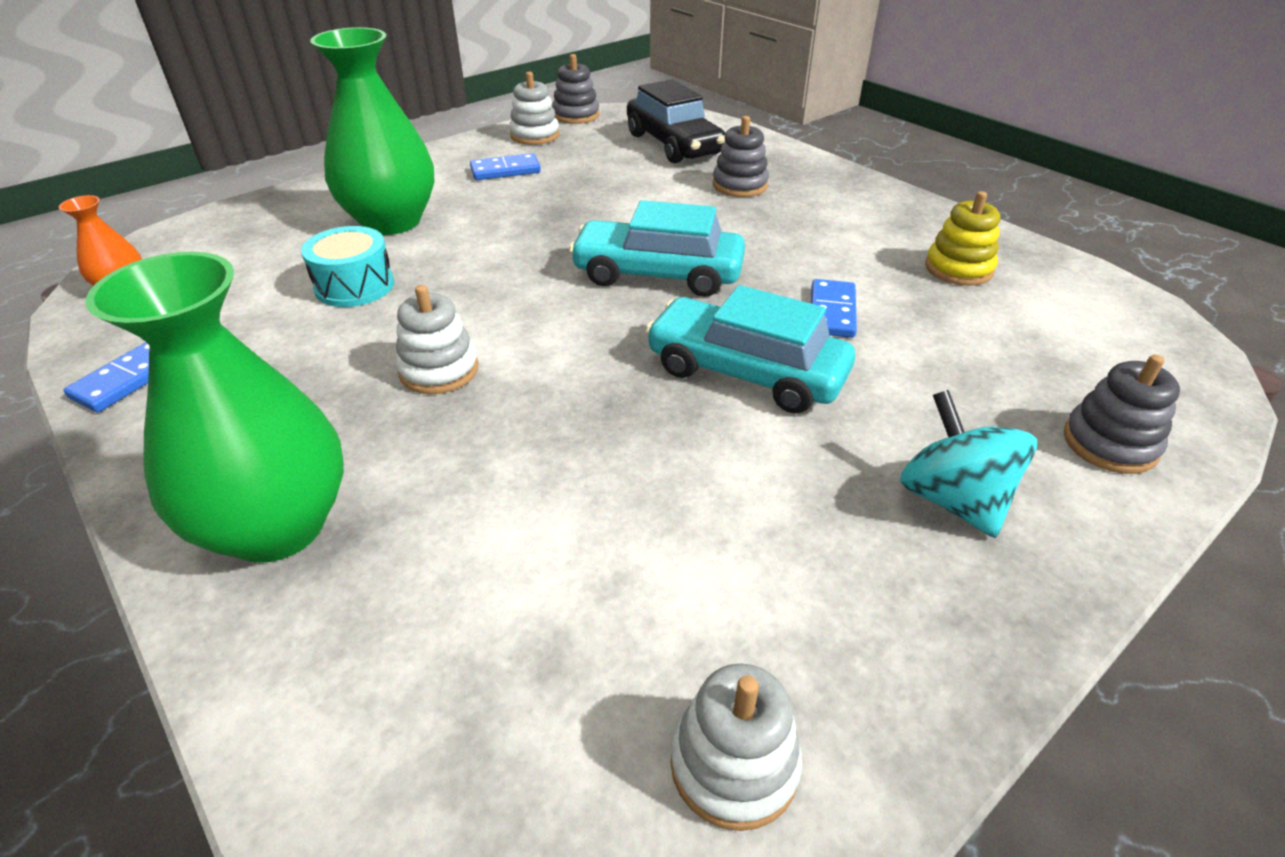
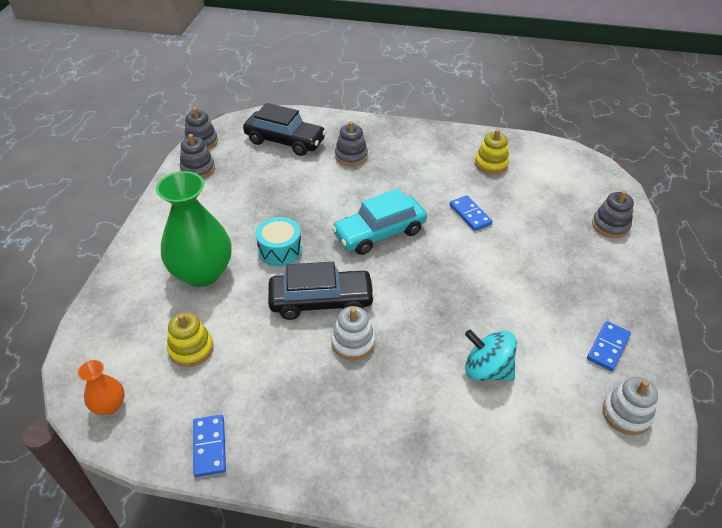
camera: 40 degrees left, 5 degrees up
green vase [85,252,344,563] -> none
turquoise drum [301,226,394,307] -> turquoise drum moved to [256,217,302,266]
blue domino [470,153,541,180] -> blue domino moved to [587,321,631,371]
white stacking toy [509,72,560,145] -> grey stacking toy [180,134,215,178]
turquoise car [645,285,855,414] -> none
turquoise spinning top [900,390,1037,538] -> turquoise spinning top moved to [465,330,517,381]
none -> yellow stacking toy [167,312,213,367]
none -> black car [268,262,375,320]

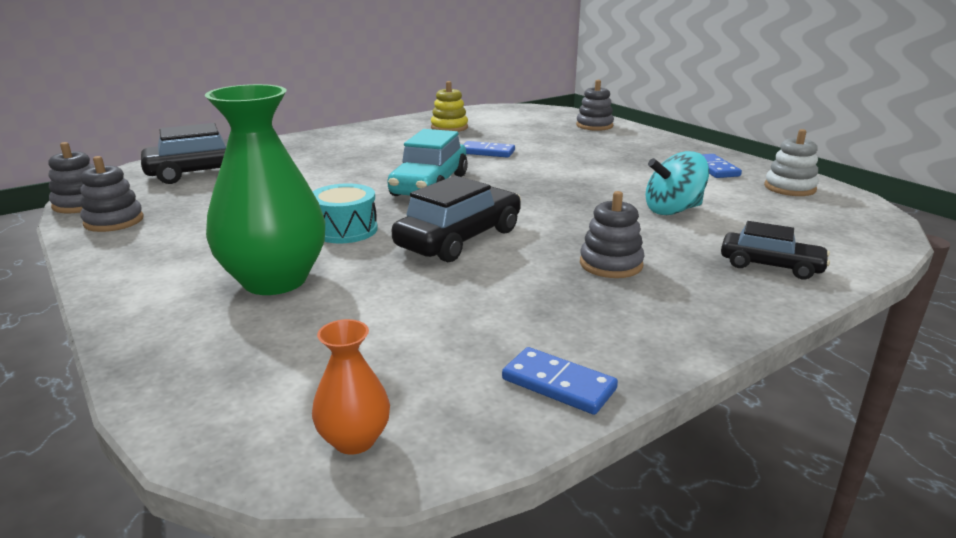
camera: 45 degrees left, 20 degrees down
yellow stacking toy [167,312,213,367] -> none
white stacking toy [331,306,375,360] -> none
grey stacking toy [335,121,368,166] -> grey stacking toy moved to [580,191,644,278]
none -> black car [721,221,830,279]

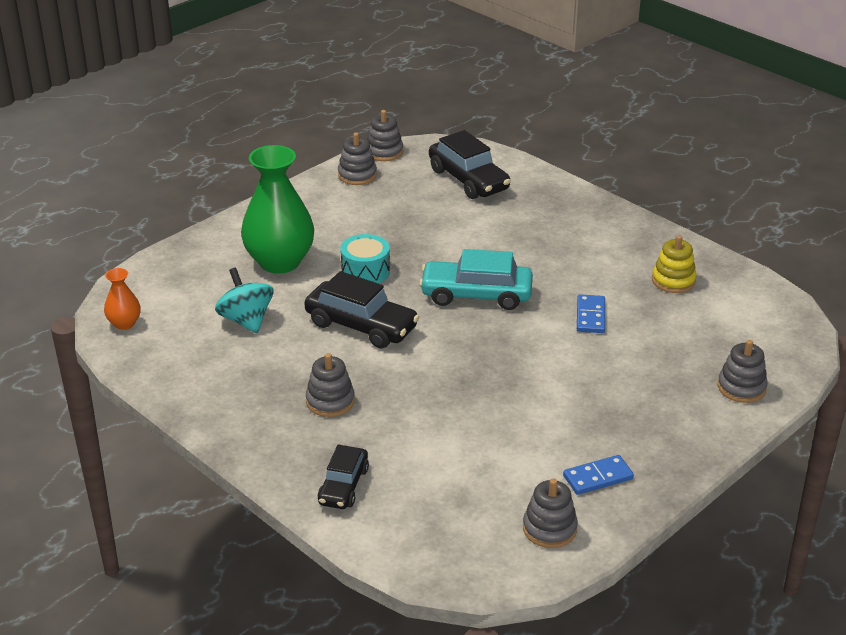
camera: 80 degrees right, 10 degrees up
blue domino [502,347,618,415] -> none
turquoise spinning top [645,151,709,215] -> turquoise spinning top moved to [215,268,273,333]
white stacking toy [764,129,819,196] -> grey stacking toy [523,479,578,548]

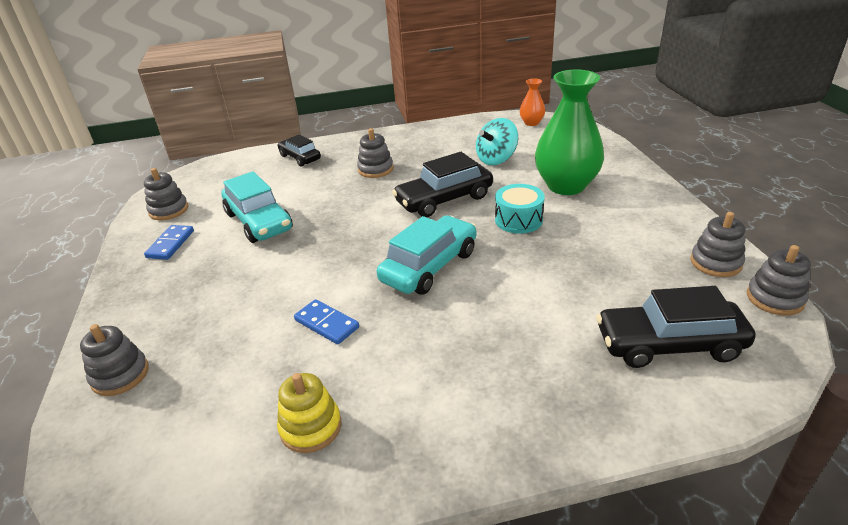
camera: 125 degrees right, 0 degrees up
turquoise spinning top [215,268,273,333] -> turquoise spinning top turned 135 degrees clockwise [476,118,518,165]
none -> turquoise car [222,171,293,243]

